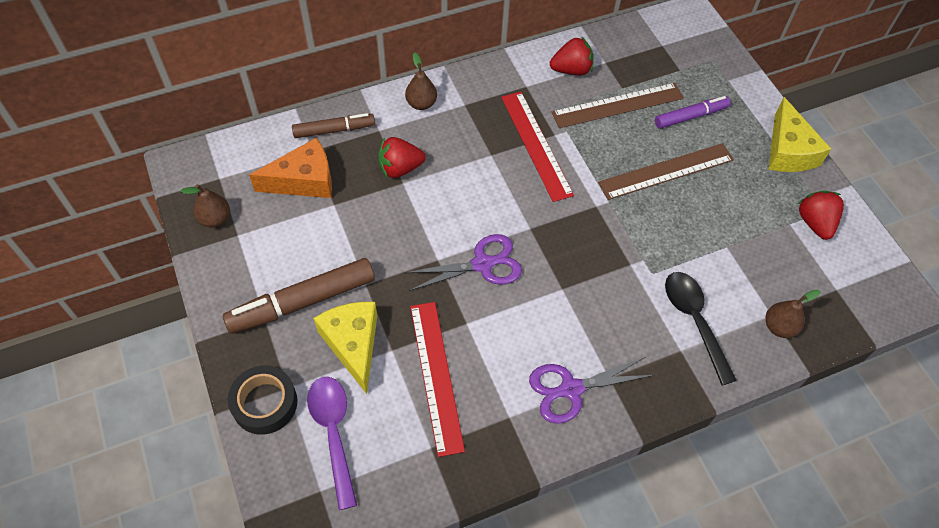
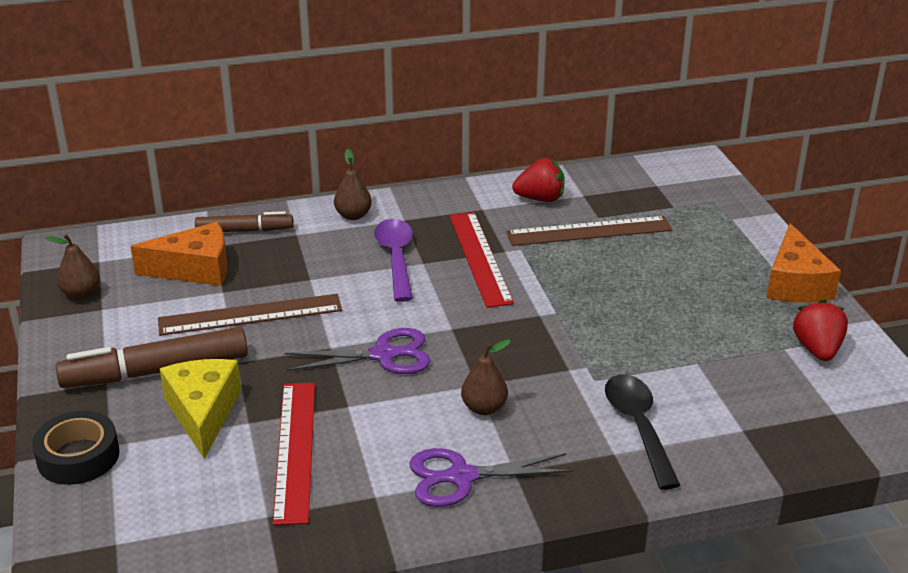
camera: 10 degrees right, 25 degrees down
purple spoon [307,377,357,510] -> purple spoon moved to [374,219,413,302]
red strawberry [378,137,426,178] -> none
brown ruler [598,143,734,200] -> brown ruler moved to [158,294,342,336]
purple marker [655,96,730,129] -> none
brown pear [766,289,820,338] -> brown pear moved to [461,339,511,415]
yellow cheese [769,97,831,172] -> orange cheese [767,223,841,303]

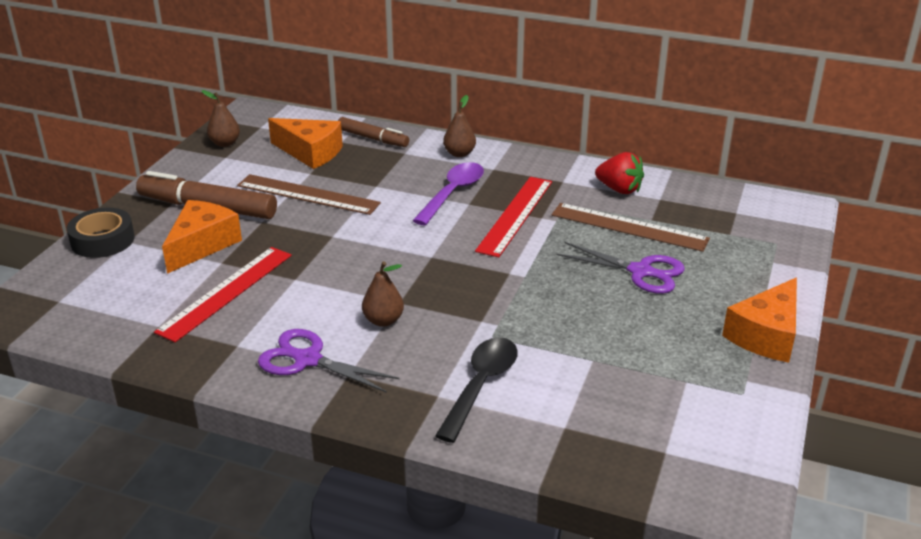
camera: 35 degrees right, 0 degrees up
yellow cheese [160,359,241,459] -> orange cheese [162,200,242,274]
purple scissors [285,328,430,374] -> purple scissors moved to [556,242,685,294]
red strawberry [793,299,848,361] -> none

